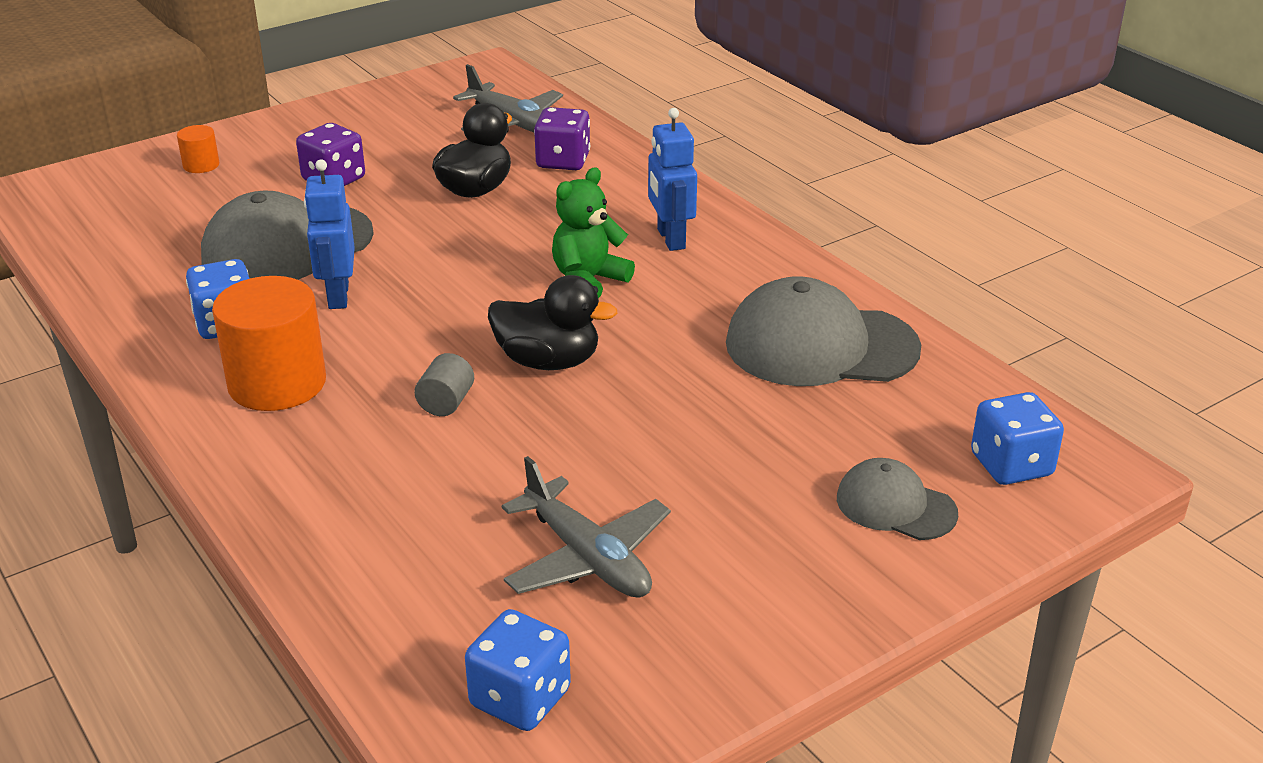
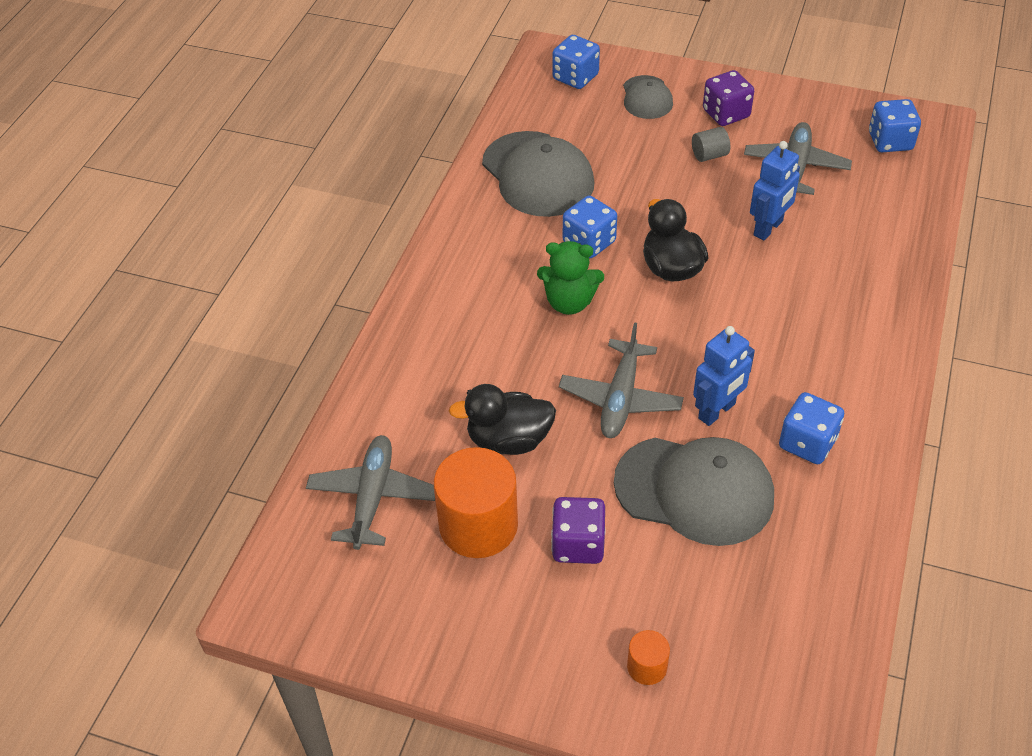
camera: 125 degrees left, 15 degrees up
orange cylinder [212,276,326,411] -> orange cylinder moved to [434,447,518,558]
grey cylinder [414,353,474,416] -> grey cylinder moved to [692,127,730,162]
purple dice [534,107,590,170] -> purple dice moved to [703,70,754,126]
blue robot [648,108,697,251] -> blue robot moved to [750,141,800,241]
none -> grey plane [559,322,684,438]
none -> blue dice [563,196,617,258]

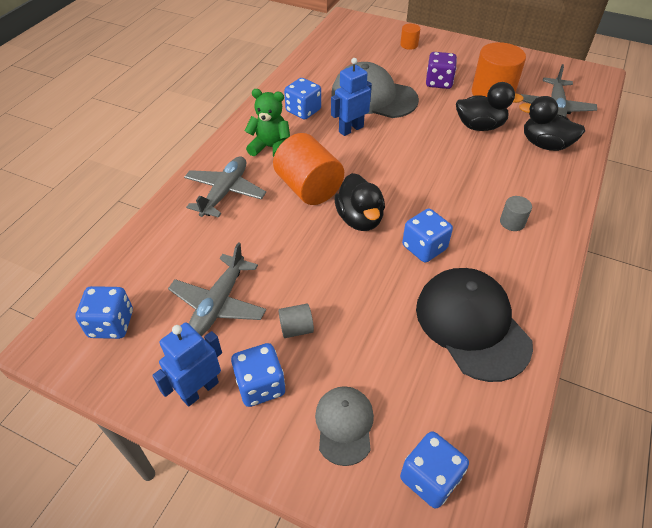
camera: 175 degrees left, 0 degrees up
grey cap [482,131,594,217] -> black cap [416,268,533,382]
green teddy bear [537,241,604,315] -> green teddy bear moved to [244,89,290,157]
grey plane [559,322,684,438] -> grey plane moved to [184,156,266,218]
purple dice [703,70,754,126] -> blue dice [231,343,285,407]
blue robot [750,141,800,241] -> blue robot moved to [152,323,222,407]
none -> orange cylinder [273,133,344,205]
none -> grey cylinder [500,196,532,231]
none -> black duck [519,96,585,151]

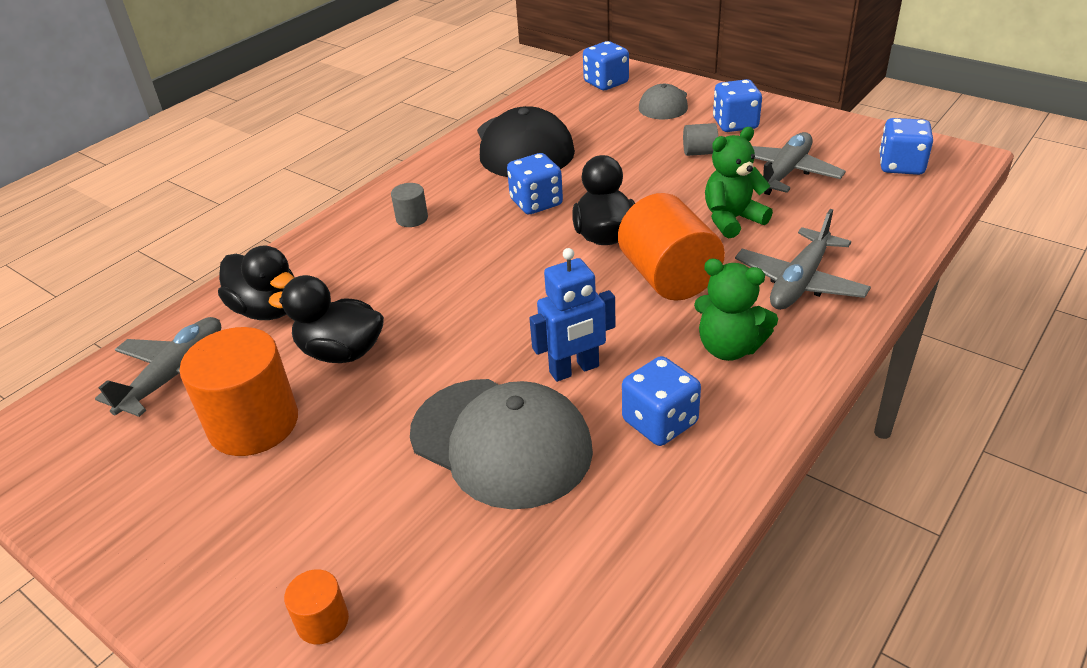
camera: 165 degrees left, 10 degrees down
blue robot [152,323,222,407] -> none
purple dice [426,52,457,89] -> none
none -> green teddy bear [705,127,773,239]

